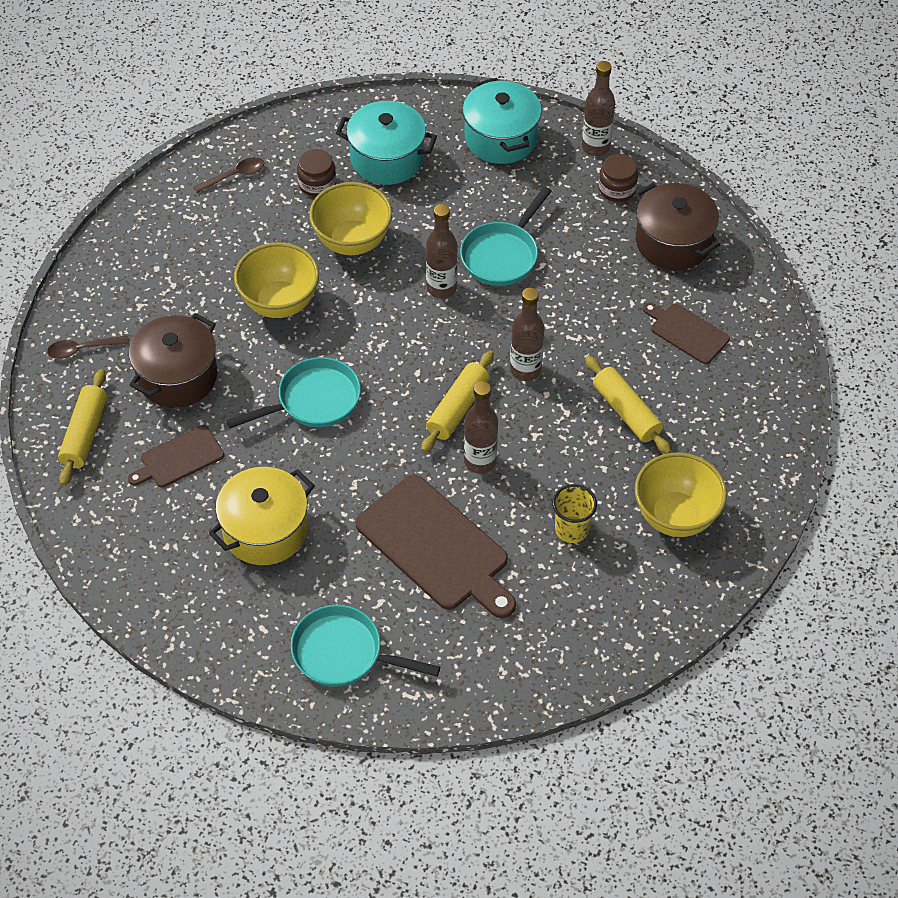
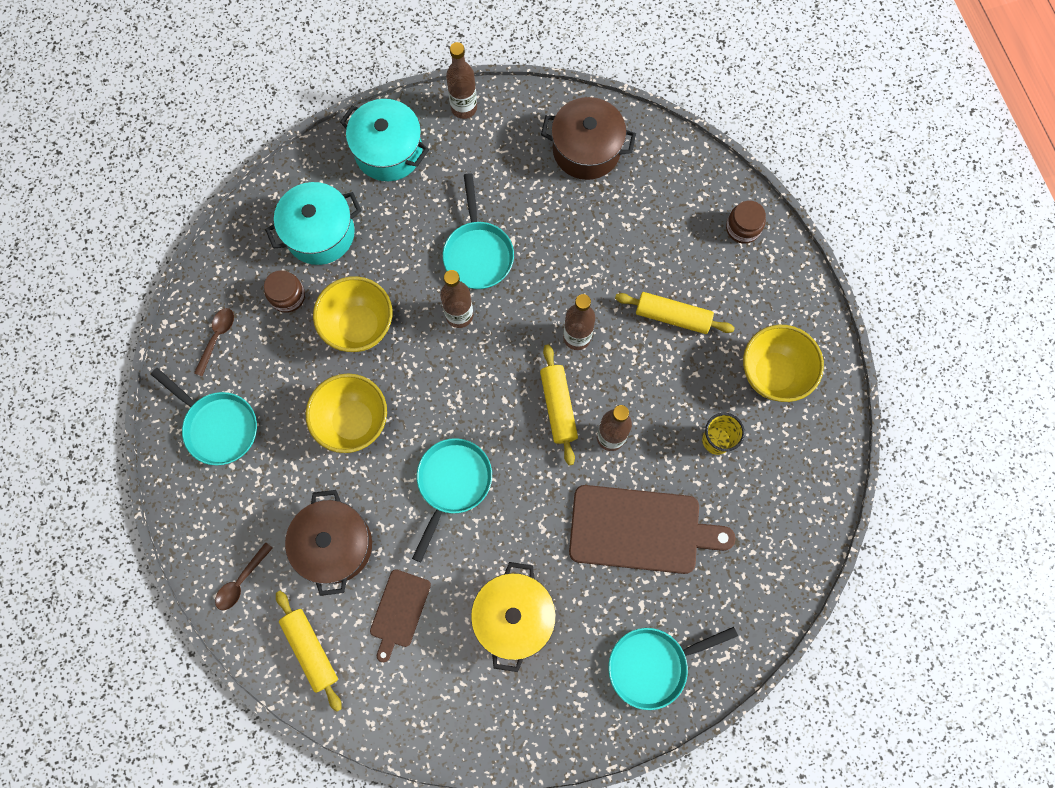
camera: 40 degrees left, 20 degrees up
brown jar [599,154,638,202] -> brown jar moved to [726,200,766,244]
brown cutting board [643,302,730,364] -> none
none -> turquoise pan [151,368,257,465]

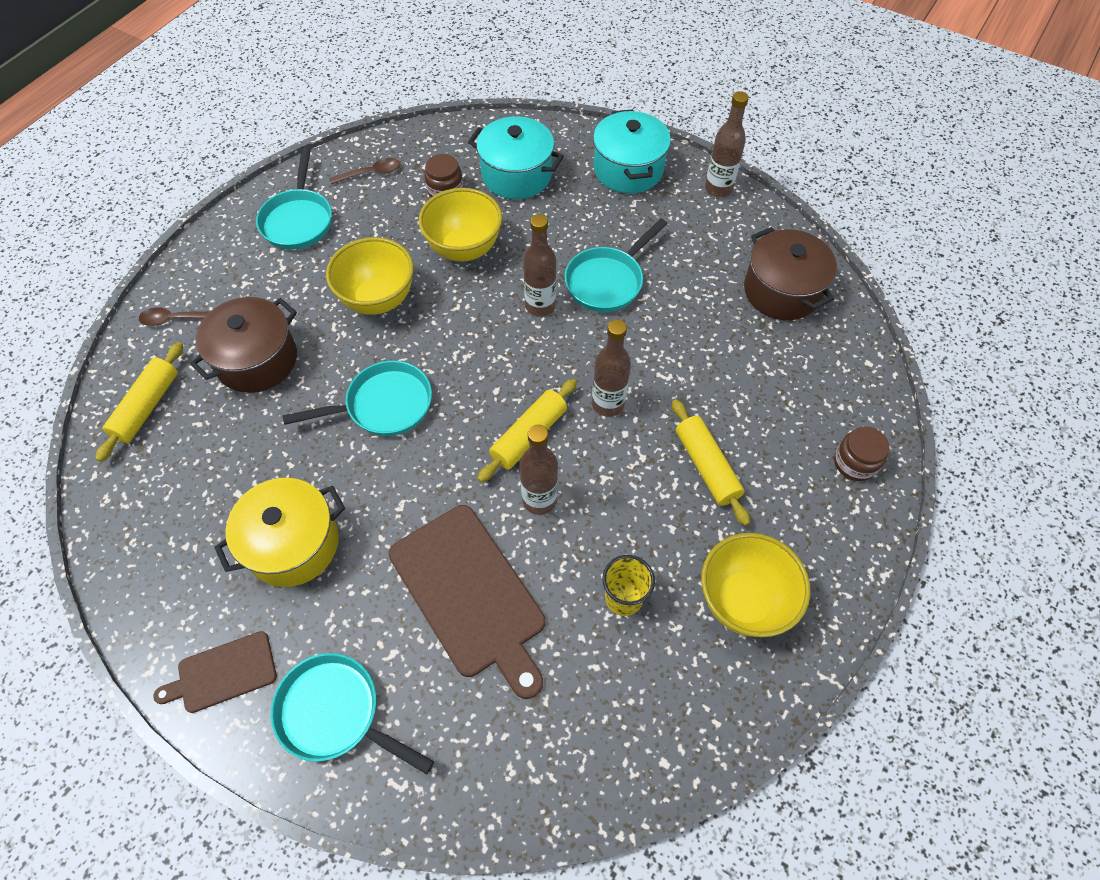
camera: 50 degrees right, 15 degrees down
brown cutting board [370,569,431,662] -> brown cutting board moved to [153,631,277,713]

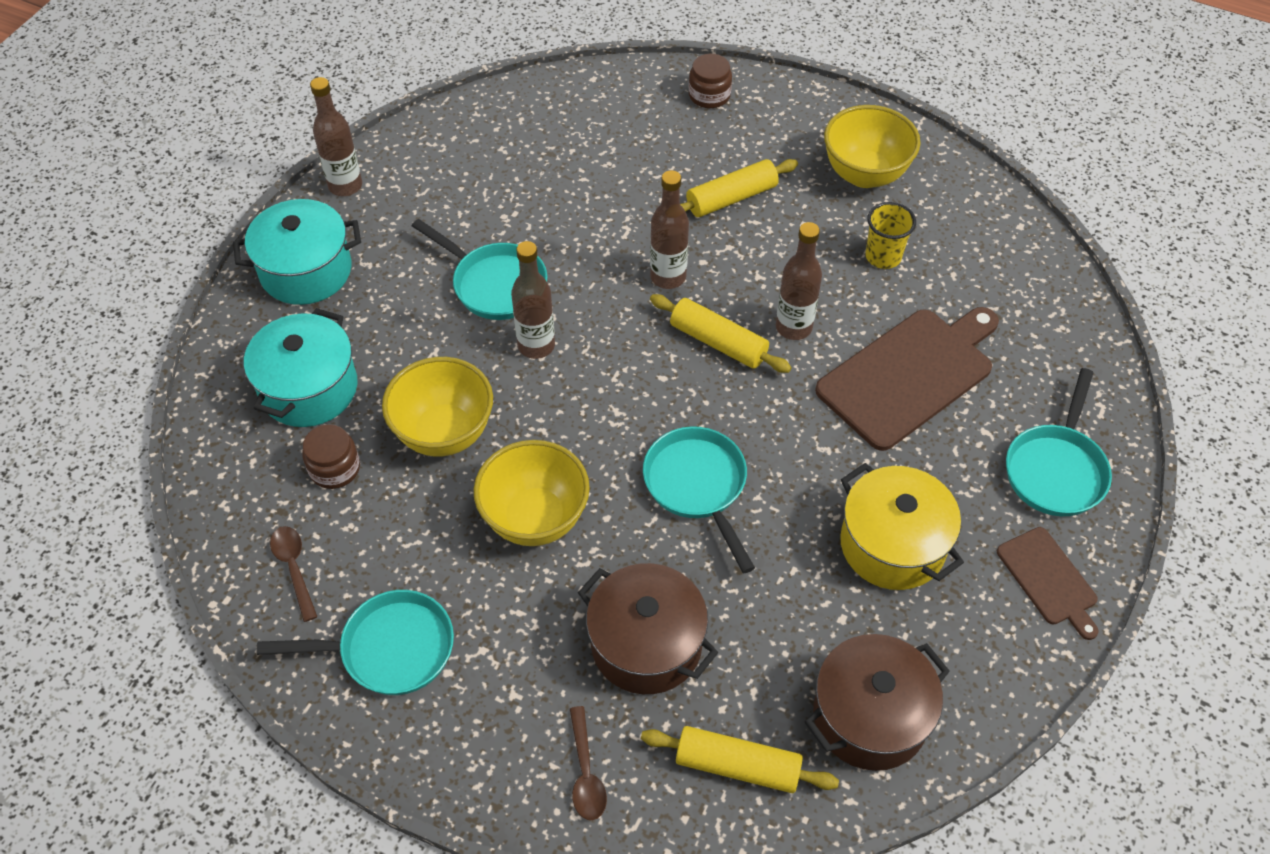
camera: 95 degrees left, 5 degrees down
brown pot [744,227,837,320] -> brown pot moved to [805,634,950,771]

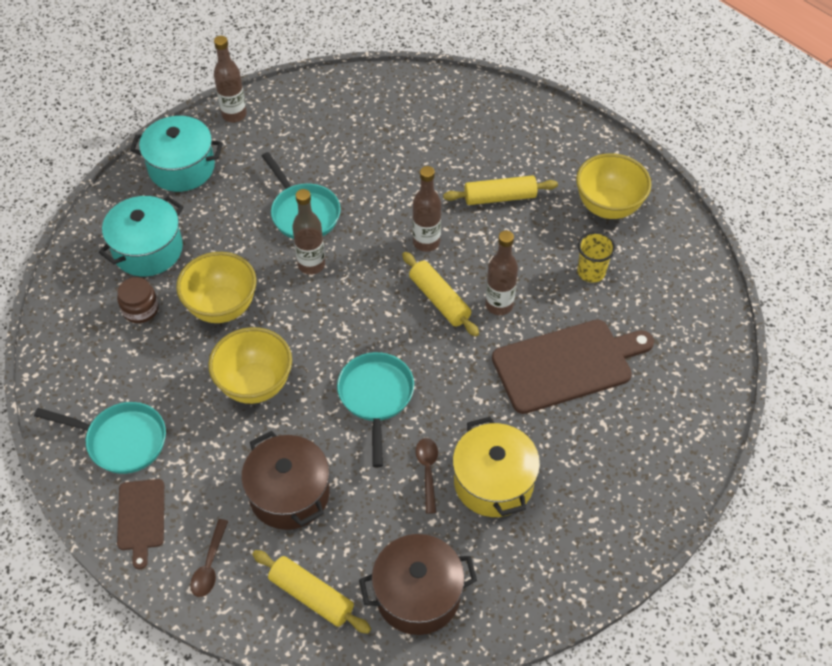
camera: 20 degrees right, 0 degrees up
brown spoon [270,526,317,622] -> brown spoon moved to [415,438,438,514]
brown jar [689,54,732,108] -> none
brown cutting board [997,527,1099,640] -> brown cutting board moved to [117,479,164,570]
turquoise pan [1006,368,1112,516] -> none

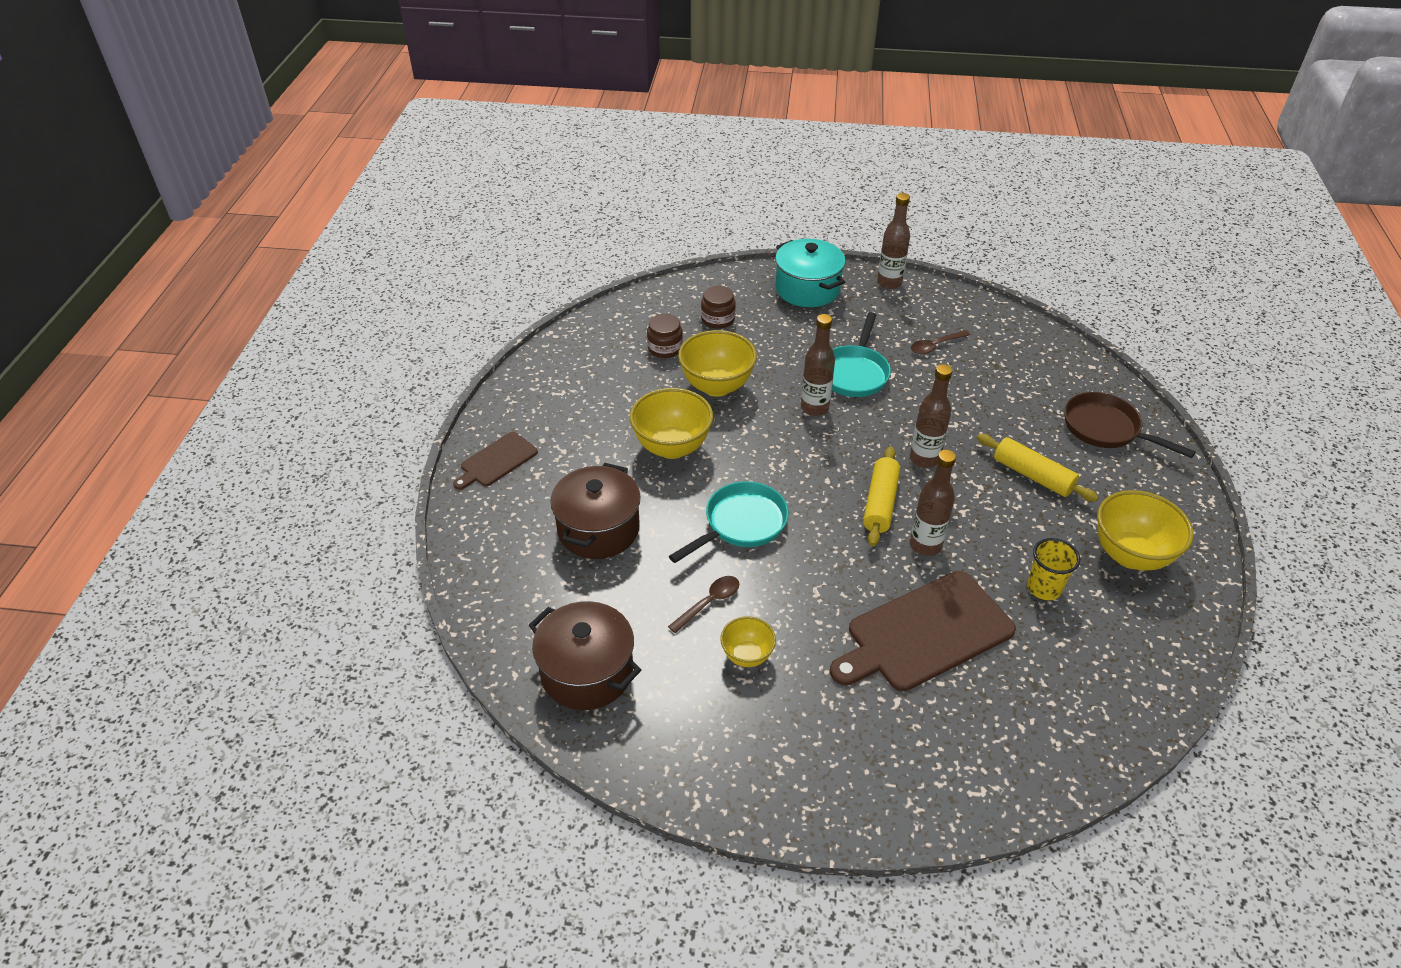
camera: 50 degrees right, 10 degrees down
turquoise pan [34,402,166,474] -> none
turquoise pot [99,196,184,276] -> brown jar [701,286,736,329]
brown spoon [190,519,228,597] -> brown spoon moved to [911,330,970,354]
yellow rolling pin [252,550,371,634] -> none
yellow pot [452,417,540,517] -> yellow bowl [720,616,776,667]
brown cutting board [492,320,654,414] -> brown cutting board turned 120 degrees clockwise [830,571,1016,692]
none -> brown pan [1064,392,1196,458]

